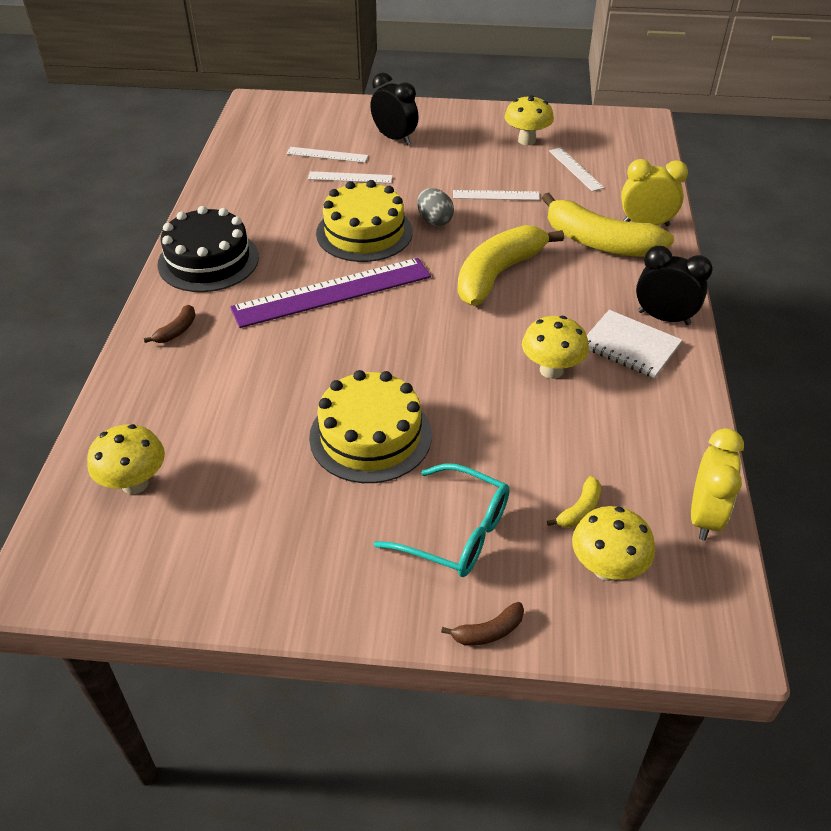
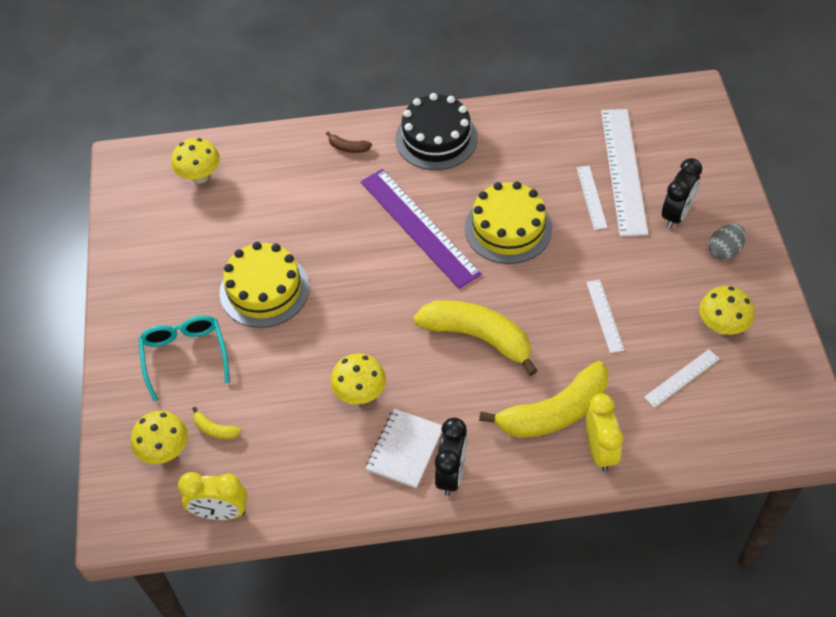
camera: 80 degrees right, 10 degrees up
white ruler [286,147,368,163] -> white ruler [601,109,648,236], size x2.06
turquoise glasses [374,463,510,577] -> turquoise glasses turned 150 degrees clockwise [139,315,230,402]
grey egg [417,188,454,226] -> grey egg moved to [709,224,746,260]
brown banana [441,602,524,646] -> none
yellow banana [542,193,674,257] -> yellow banana turned 135 degrees counterclockwise [479,361,609,438]

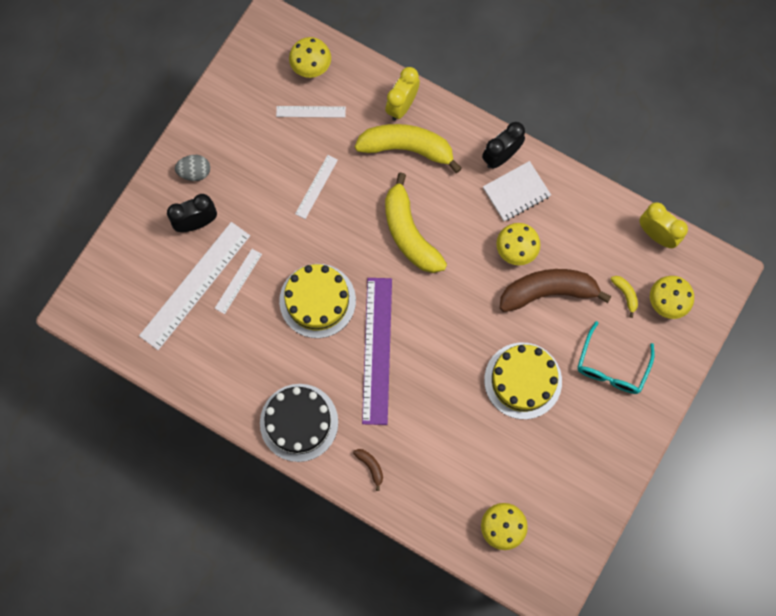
camera: 145 degrees left, 20 degrees up
yellow mushroom [700,286,755,335] -> yellow mushroom moved to [289,37,331,78]
none -> brown banana [500,269,612,312]

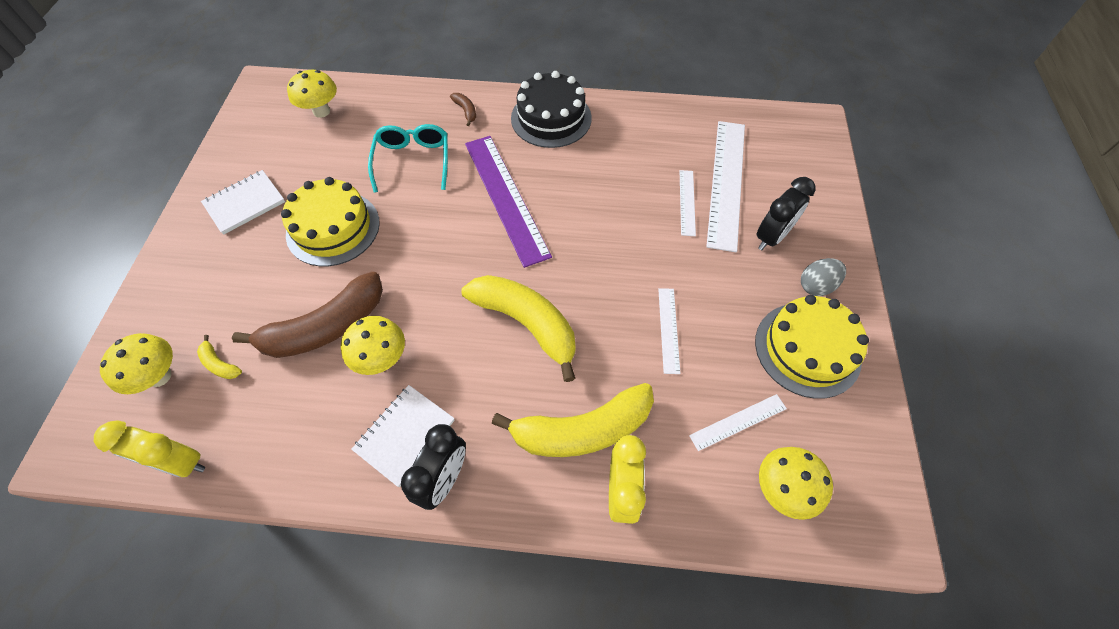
camera: 155 degrees right, 15 degrees down
yellow cake [279,264,356,338] -> yellow cake moved to [755,295,869,399]
brown banana [353,449,383,491] -> brown banana turned 150 degrees counterclockwise [450,93,476,126]
turquoise glasses [578,321,655,394] -> turquoise glasses moved to [368,124,448,193]
none -> white notebook [201,170,285,235]

